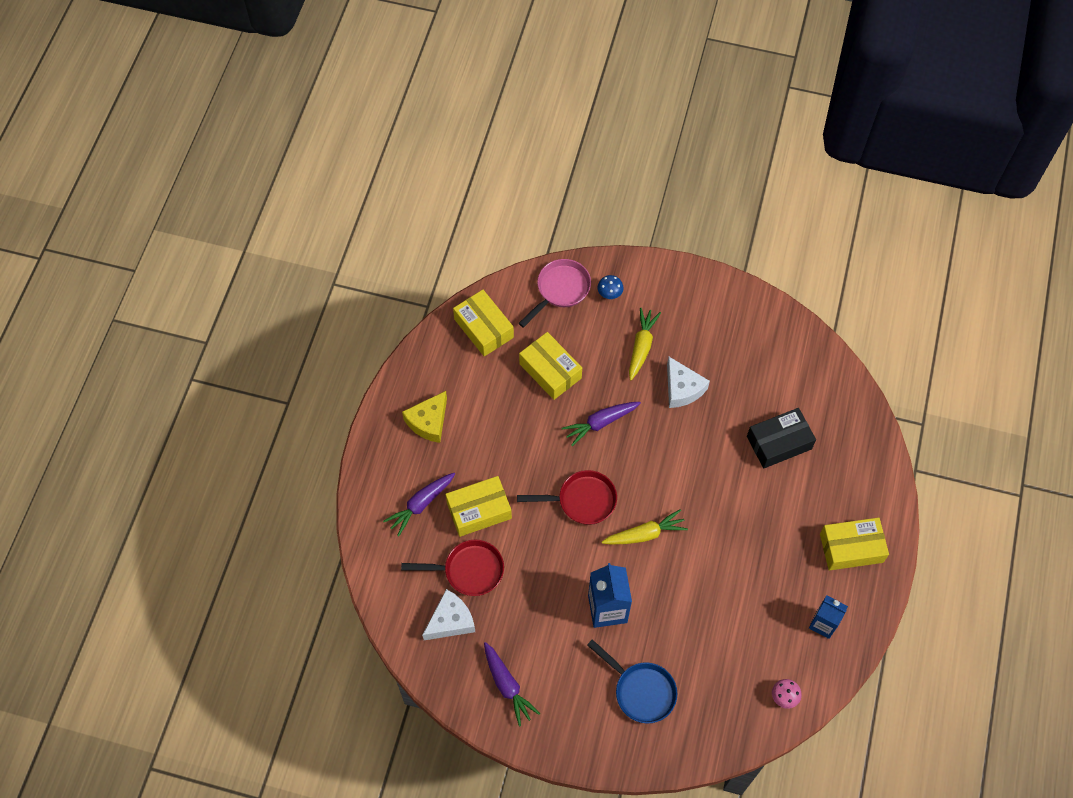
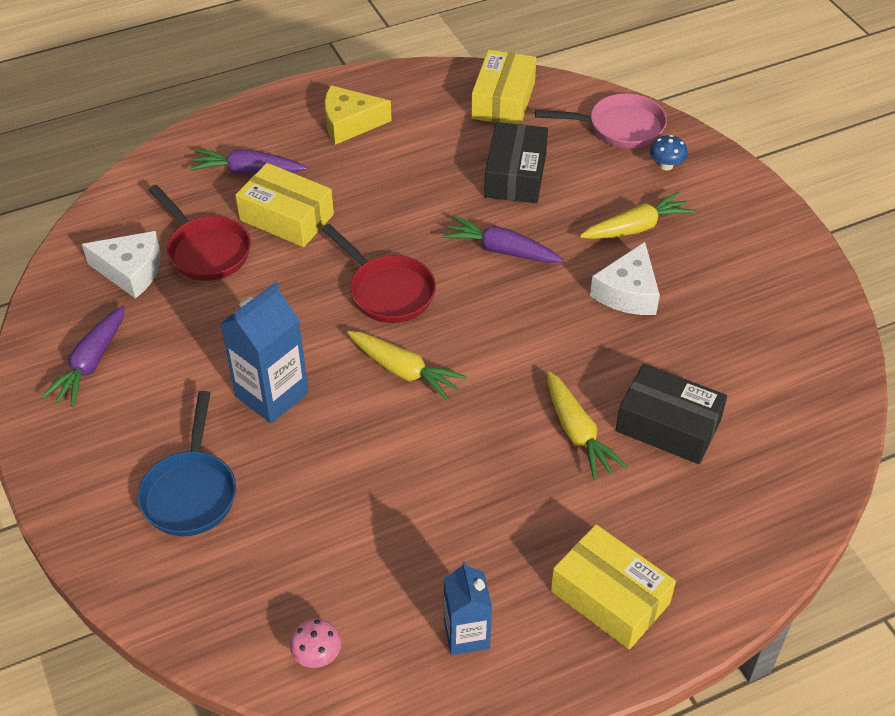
camera: 50 degrees right, 15 degrees down
yellow box [519,332,582,400] -> black box [484,122,548,203]
none -> yellow carrot [547,371,628,480]

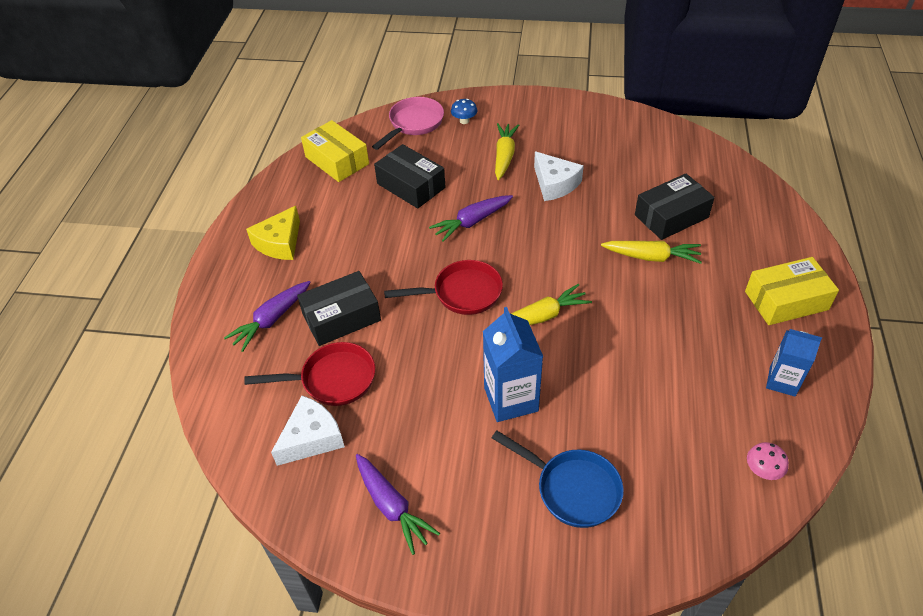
camera: 55 degrees left, 0 degrees up
yellow box [235,163,334,247] -> black box [297,271,381,346]

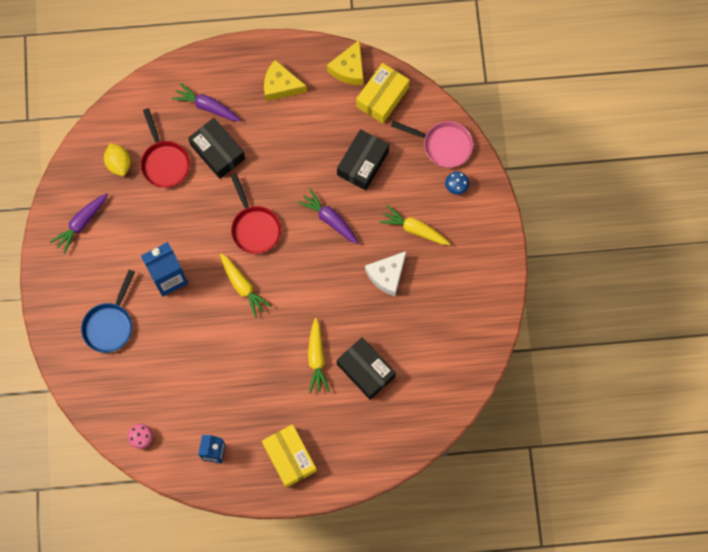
camera: 75 degrees right, 25 degrees up
white cheese [271,396,345,466] -> yellow lemon [104,143,131,176]
yellow carrot [495,123,519,180] -> yellow carrot turned 150 degrees counterclockwise [379,205,450,245]
none -> yellow cheese [327,40,363,85]

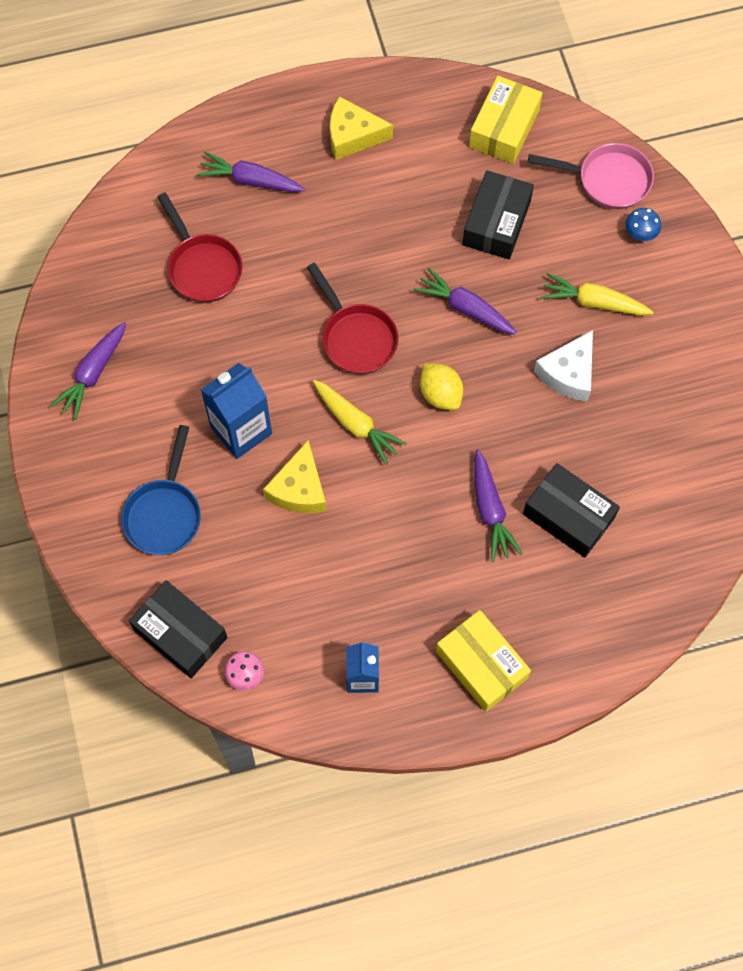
camera: 10 degrees left, 5 degrees down
yellow lemon [104,143,131,176] -> yellow lemon moved to [420,363,463,410]
black box [188,118,245,179] -> black box moved to [129,580,228,678]
yellow carrot [308,318,330,393] -> purple carrot [474,450,522,562]
yellow cheese [327,40,363,85] -> yellow cheese moved to [263,440,327,513]

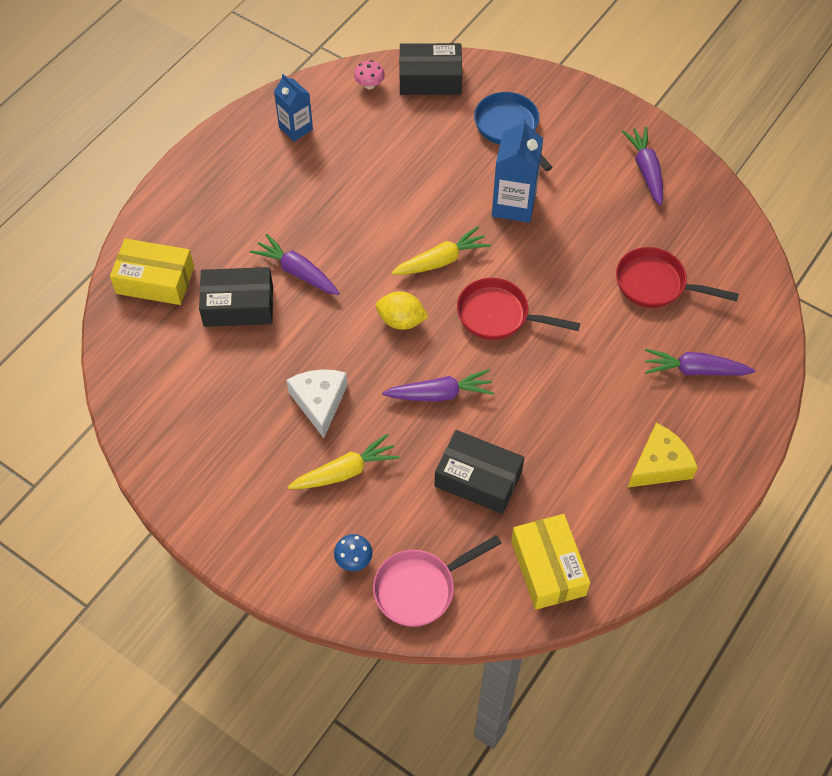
camera: 140 degrees right, 10 degrees down
purple carrot [196,151,305,192] -> purple carrot turned 150 degrees counterclockwise [645,349,755,376]
yellow cheese [263,440,327,513] -> none
yellow carrot [313,380,407,465] -> yellow carrot turned 150 degrees clockwise [391,226,491,275]
yellow box [436,610,531,712] -> yellow box moved to [110,238,194,305]
black box [463,170,534,259] -> black box turned 45 degrees counterclockwise [435,430,524,514]

